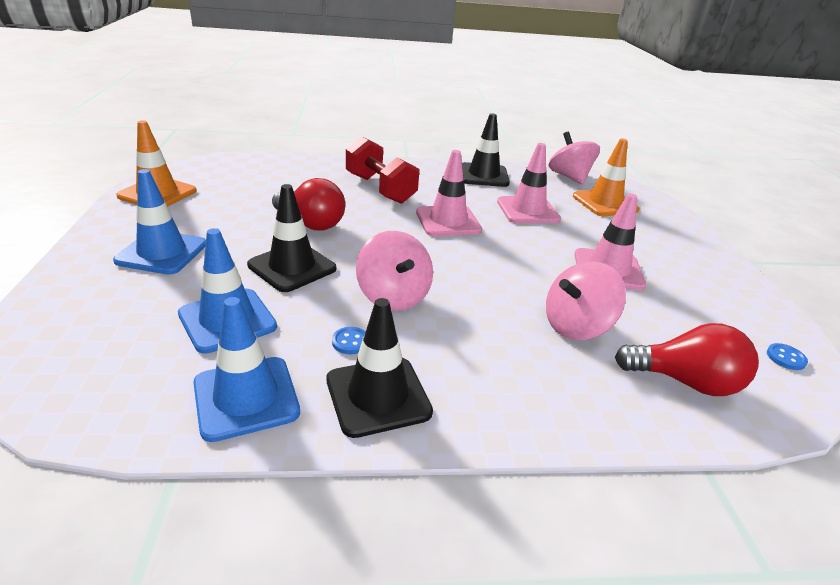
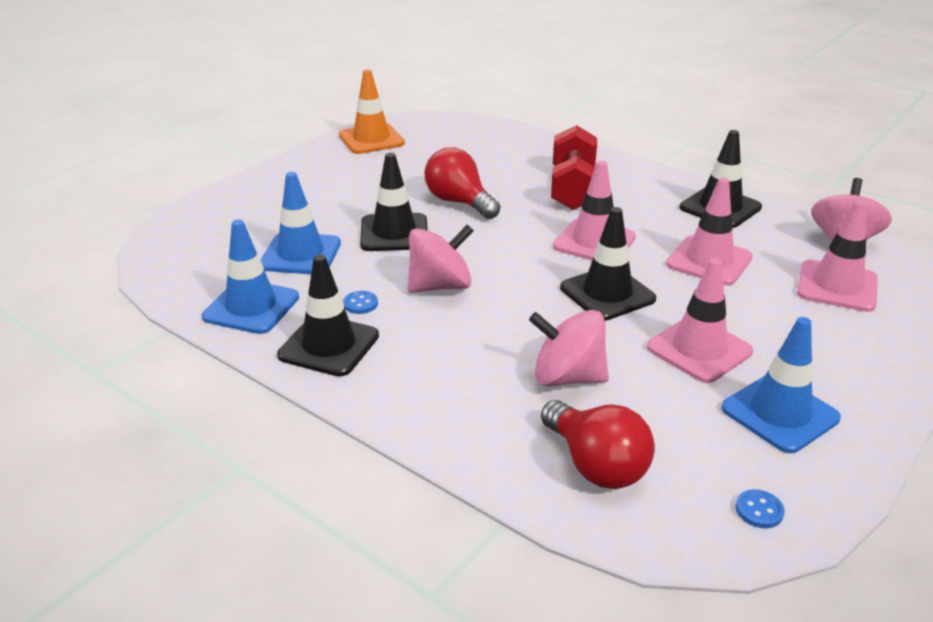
camera: 45 degrees right, 0 degrees up
blue traffic cone [113,169,206,275] -> blue traffic cone moved to [721,317,841,453]
red light bulb [272,178,345,231] -> red light bulb turned 150 degrees clockwise [424,147,500,219]
pink spinning top [356,231,433,311] -> pink spinning top turned 135 degrees counterclockwise [408,224,474,293]
orange traffic cone [573,138,640,216] -> pink traffic cone [797,201,878,312]
none -> black traffic cone [560,207,656,321]

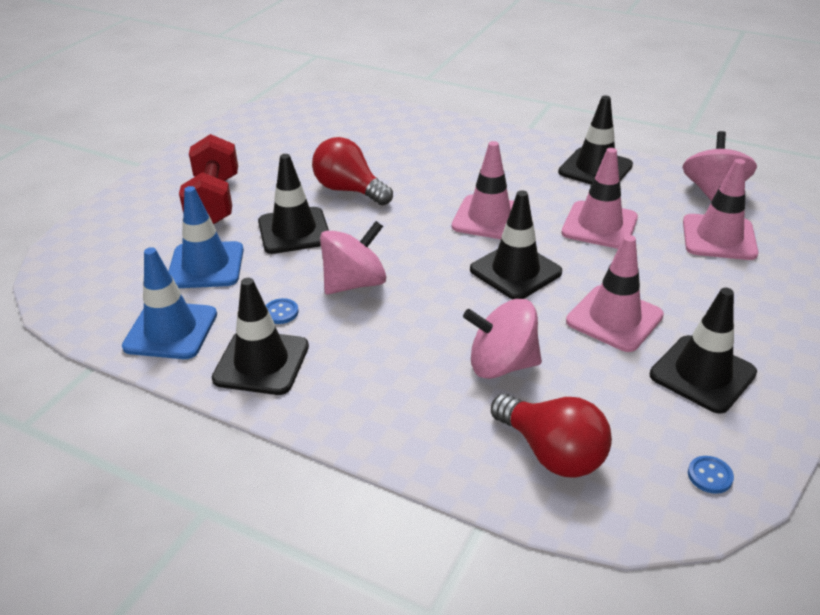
camera: 10 degrees left, 5 degrees up
orange traffic cone [339,69,405,154] -> none
red dumbbell [551,125,597,210] -> red dumbbell moved to [179,134,238,224]
blue traffic cone [721,317,841,453] -> black traffic cone [650,288,757,414]

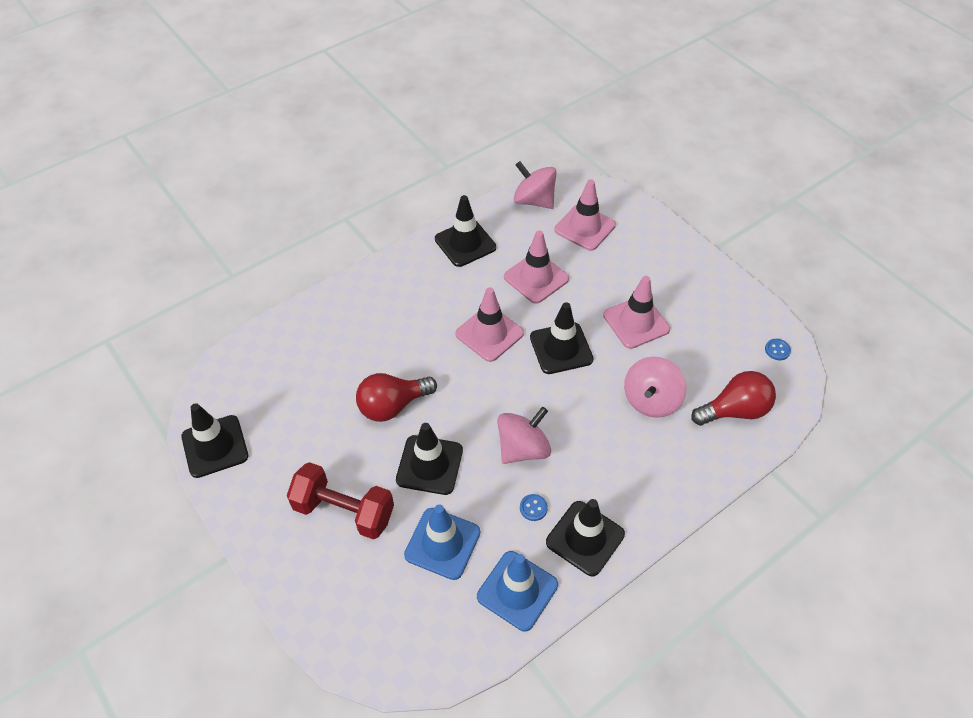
camera: 65 degrees left, 15 degrees up
pink spinning top [320,221,386,294] -> pink spinning top turned 60 degrees clockwise [497,407,551,464]
black traffic cone [650,288,757,414] -> black traffic cone moved to [181,403,248,478]

